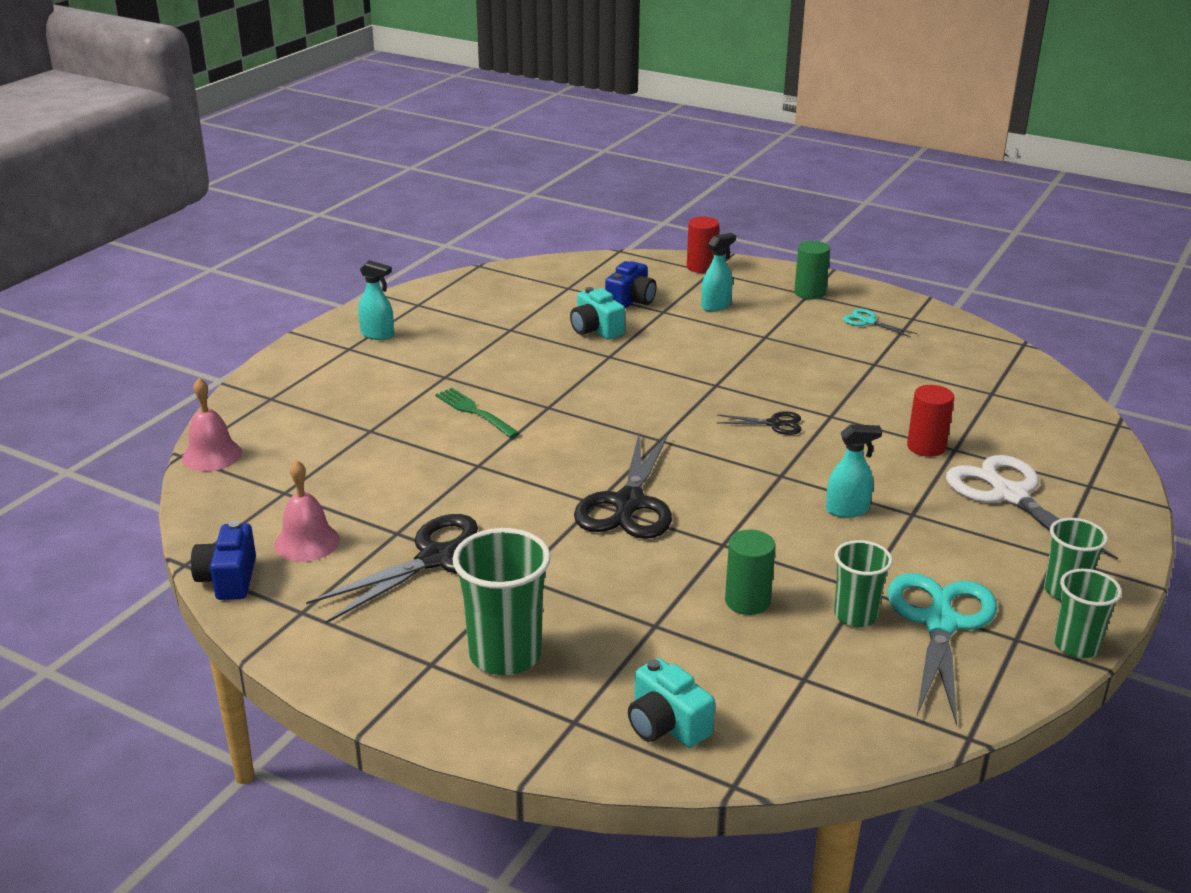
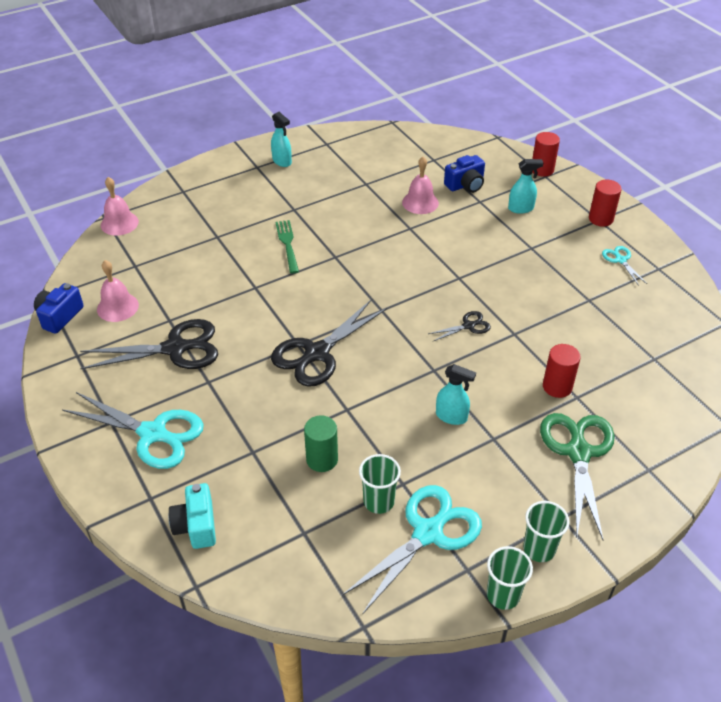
camera: 30 degrees right, 15 degrees up
green cup [452,528,551,675] -> turquoise scissors [62,392,204,469]
turquoise camera [570,287,625,340] -> pink bell [402,156,439,214]
black scissors [717,411,801,435] -> black scissors turned 60 degrees counterclockwise [428,311,491,342]
green cylinder [794,241,830,299] -> red cylinder [589,180,622,227]
white scissors [946,455,1118,560] -> green scissors [540,413,615,541]

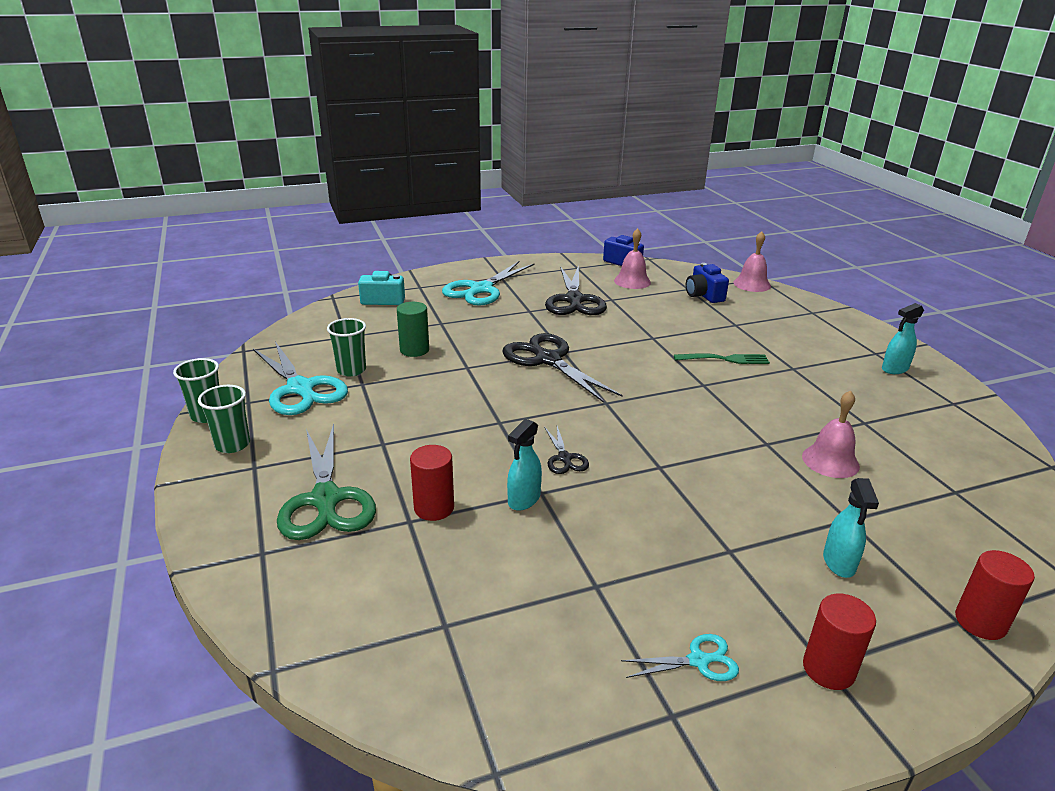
camera: 100 degrees right, 15 degrees down
turquoise spray bottle [436,364,476,425] -> turquoise spray bottle moved to [507,419,542,511]
blue camera [444,155,485,193] -> blue camera moved to [686,263,729,303]
green scissors [540,413,615,541] -> green scissors turned 60 degrees clockwise [277,423,376,540]

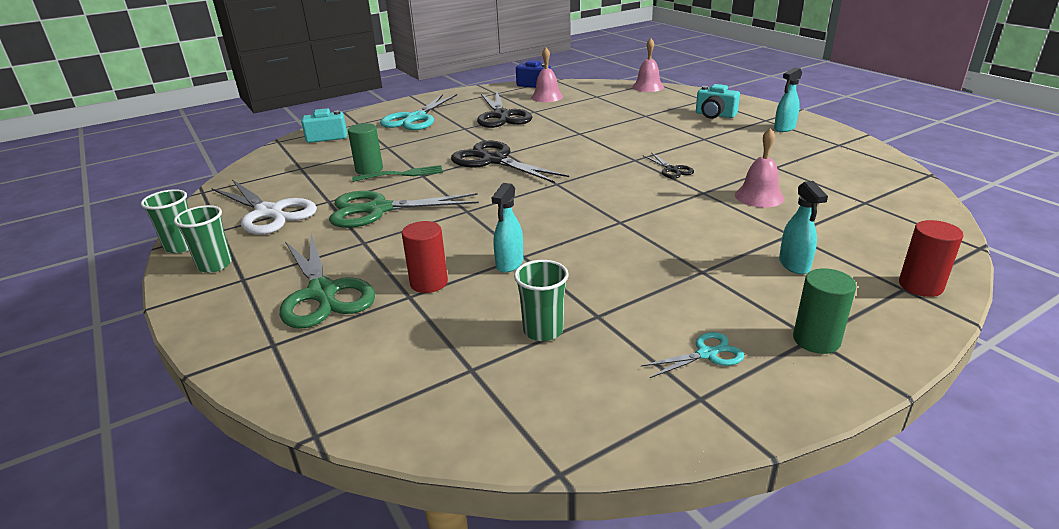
camera: 10 degrees left, 0 degrees up
turquoise scissors [253,341,348,415] -> white scissors [211,180,317,235]
green cup [327,318,366,376] -> green cup moved to [514,260,569,341]
black scissors [544,426,589,474] -> black scissors moved to [643,152,694,179]
green fork [674,353,770,364] -> green fork moved to [352,165,443,182]
blue camera [686,263,729,303] -> none
red cylinder [803,593,876,690] -> green cylinder [793,268,856,354]
none -> green scissors [329,191,479,228]
none -> turquoise camera [696,84,740,119]

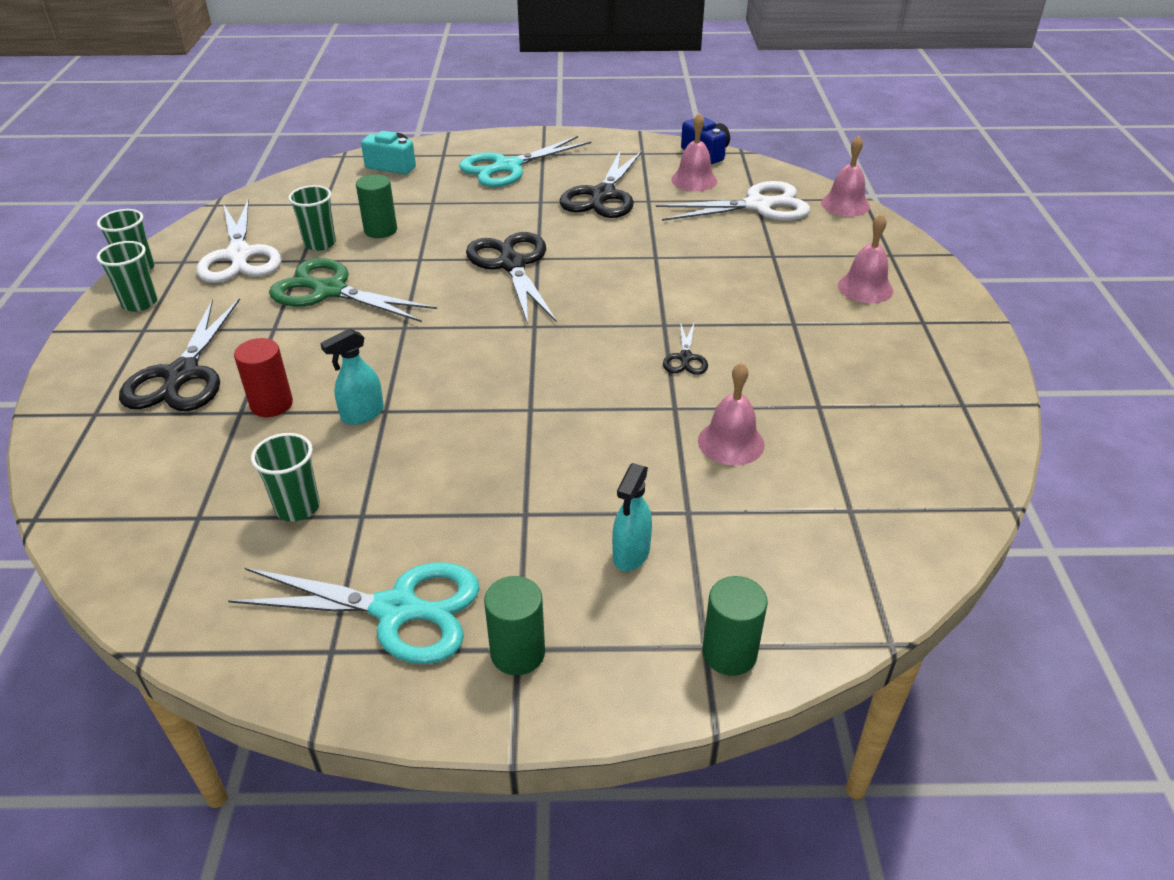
camera: 30 degrees right, 10 degrees up
green scissors [280,234,375,329] -> black scissors [119,298,240,411]
green fork [352,165,443,182] -> none
turquoise scissors [641,332,744,378] -> turquoise scissors [228,562,480,664], size x2.08
turquoise camera [696,84,740,119] -> pink bell [838,214,893,303]
turquoise spray bottle [774,67,802,132] -> none
red cylinder [899,220,964,297] -> green cylinder [702,576,768,676]
none -> green cup [288,185,336,251]
none -> white scissors [656,181,810,221]

